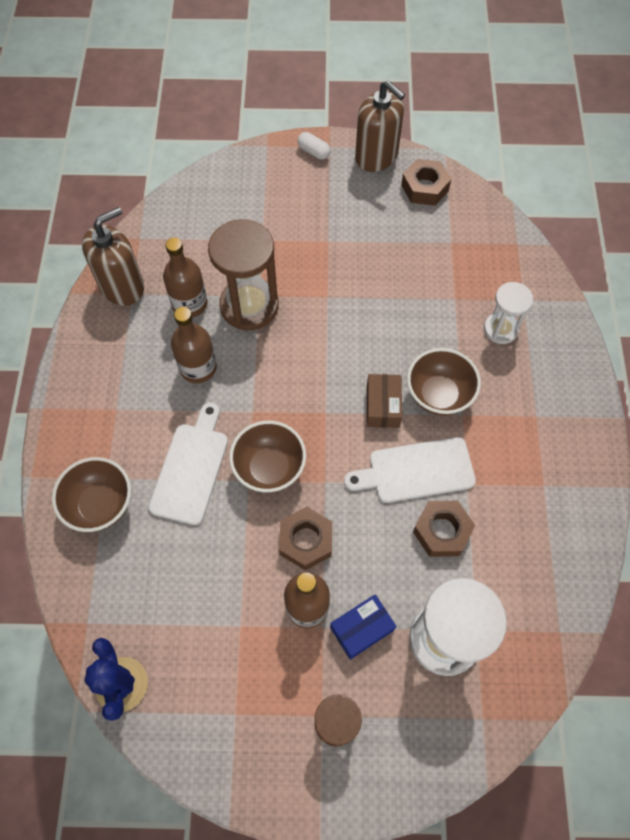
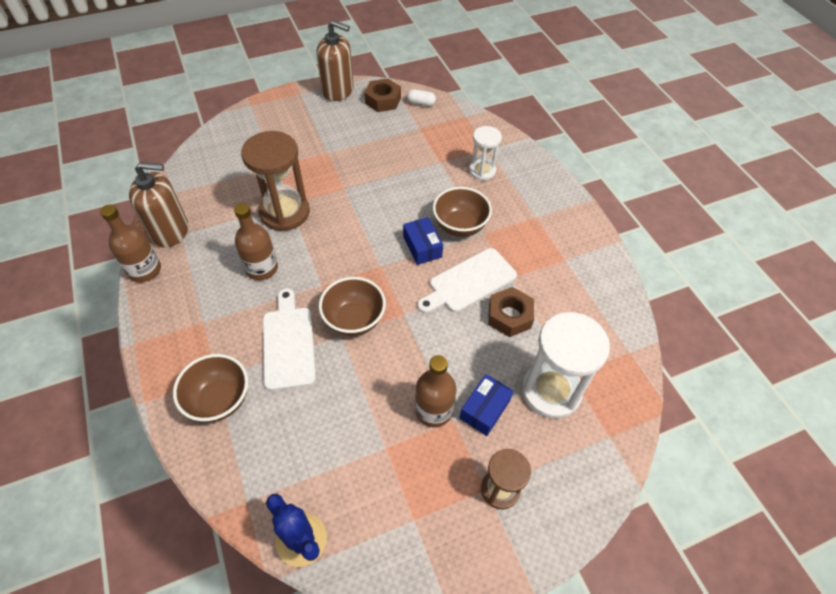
camera: 25 degrees left, 10 degrees down
brown soap dispenser [82,207,144,306] -> brown soap dispenser turned 60 degrees clockwise [129,162,188,248]
brown bottle [163,238,207,318] -> brown bottle moved to [100,205,161,282]
brown nut [279,507,332,570] -> none
white capsule [297,132,330,160] -> white capsule moved to [407,89,436,106]
brown box [367,374,402,428] -> blue box [403,217,443,265]

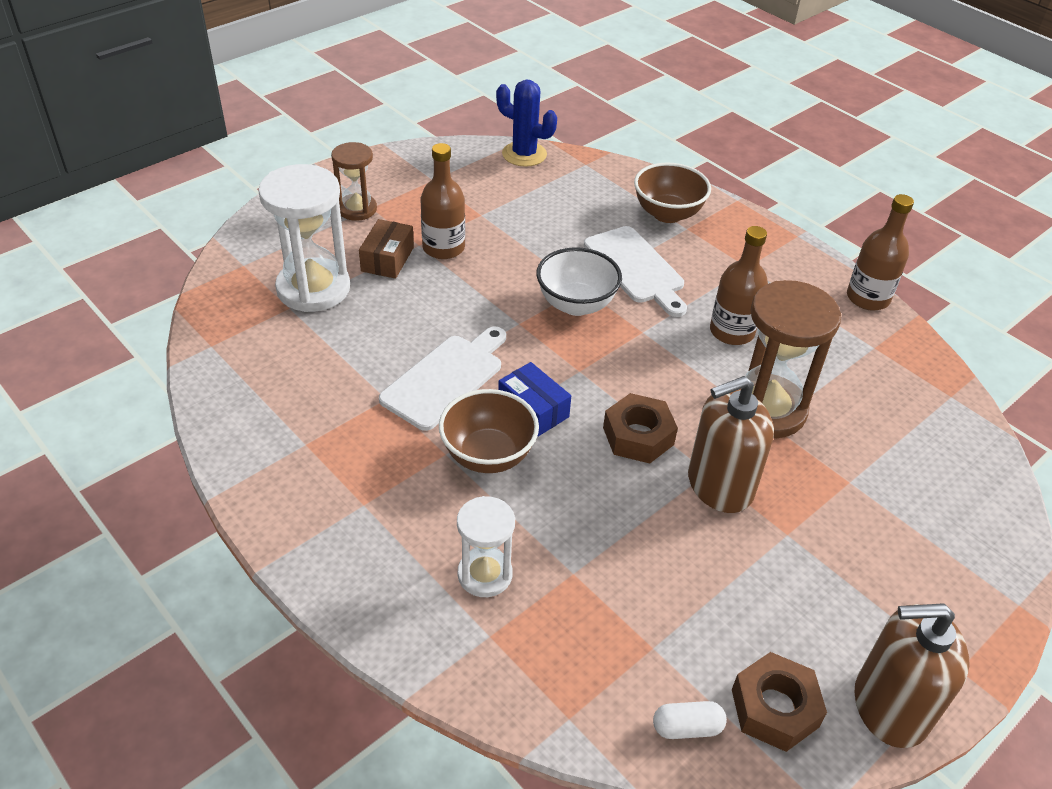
camera: 160 degrees right, 10 degrees down
brown soap dispenser [129,162,188,248] -> brown soap dispenser moved to [688,376,774,513]
brown bowl [319,277,386,336] -> white bowl [536,247,622,316]
blue box [460,374,514,436] -> brown box [359,219,414,279]
brown nut [488,287,534,337] -> brown nut moved to [603,393,678,463]

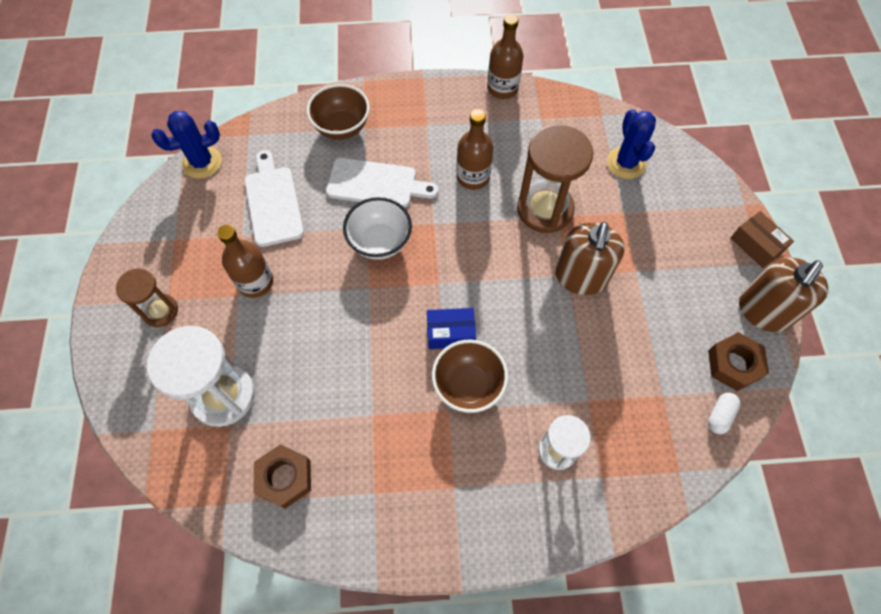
camera: 50 degrees left, 20 degrees up
brown box [359,219,414,279] -> brown box moved to [731,211,794,268]
white cutting board [379,327,506,431] -> white cutting board moved to [245,150,304,247]
brown nut [603,393,678,463] -> brown nut moved to [253,444,311,509]
none -> blue cactus [607,109,656,179]

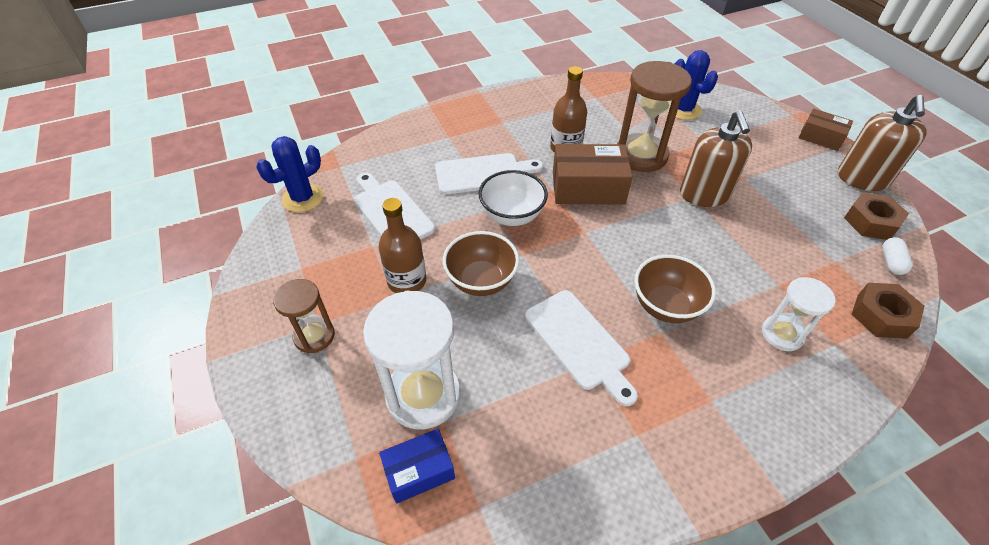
camera: 20 degrees left, 15 degrees down
brown nut [253,444,311,509] -> brown nut moved to [852,283,924,339]
brown bowl [307,84,370,140] -> brown bowl moved to [443,231,519,296]
blue box [427,308,476,349] -> blue box moved to [379,429,455,504]
brown bottle [487,14,523,99] -> none
none -> white cutting board [525,290,638,406]
none -> brown box [553,144,633,205]

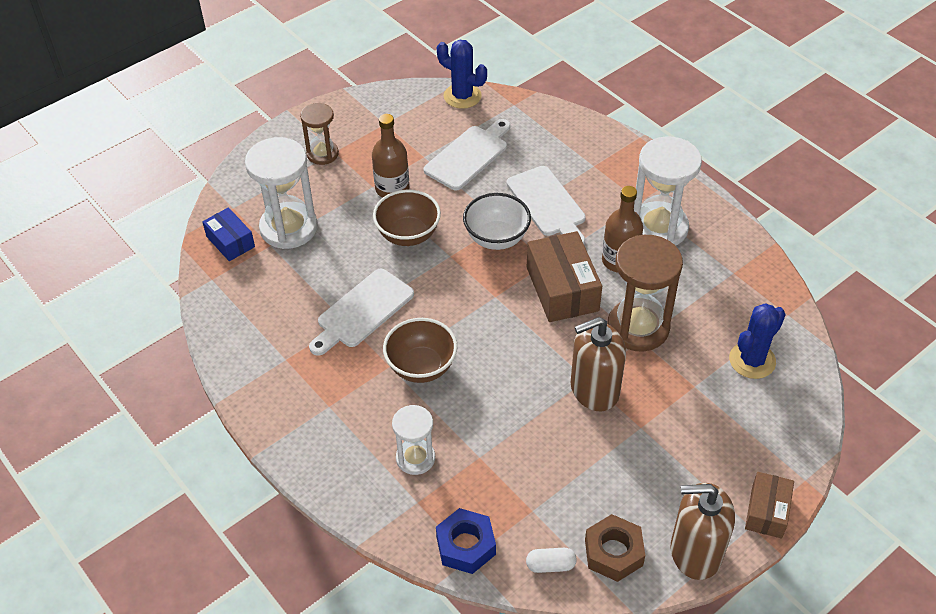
camera: 75 degrees right, 0 degrees up
brown nut [852,283,924,339] -> blue nut [436,508,496,574]
none -> white hourglass [634,136,702,246]

